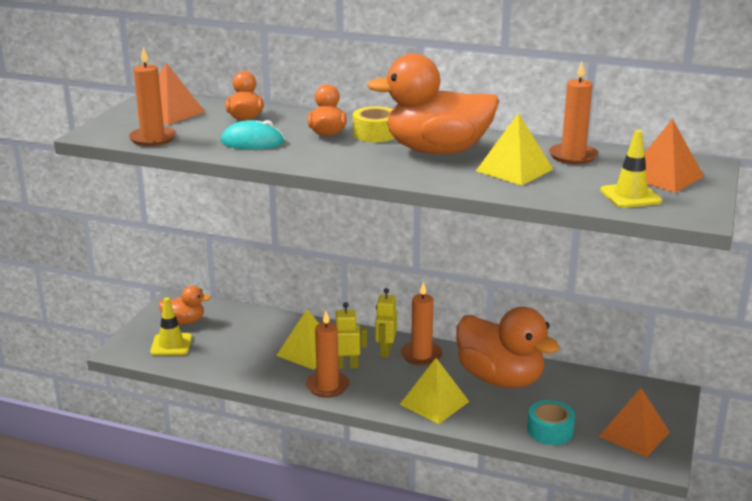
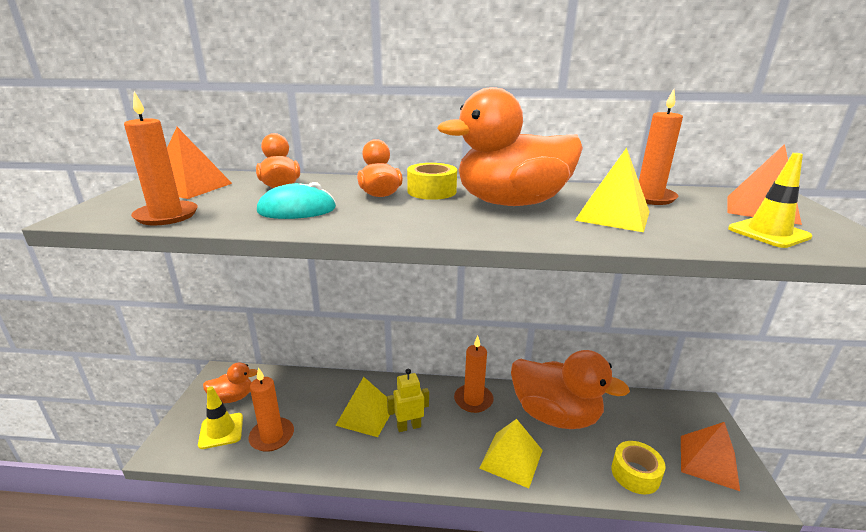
camera: 15 degrees left, 0 degrees up
orange candle [306,311,350,398] -> orange candle moved to [248,367,294,452]
yellow robot [375,288,397,358] -> none
turquoise tape [527,400,575,445] -> yellow tape [611,441,665,494]

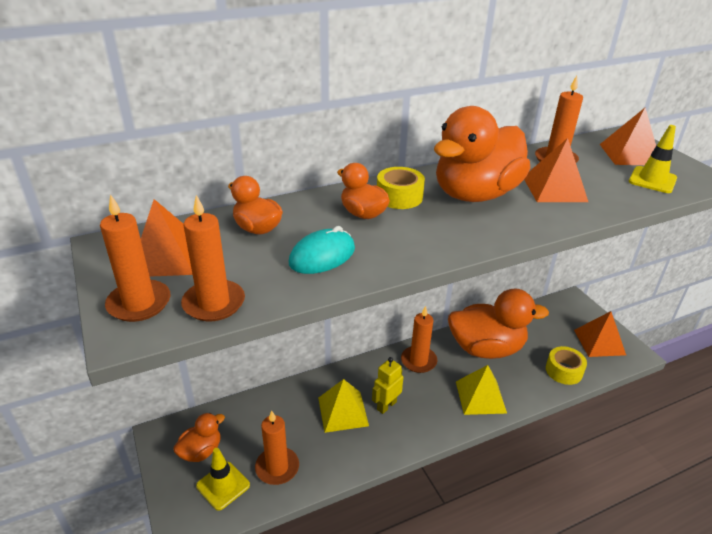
camera: 30 degrees left, 10 degrees up
yellow pyramid [575,148,650,232] -> orange pyramid [524,138,588,202]
none -> orange candle [100,194,170,322]

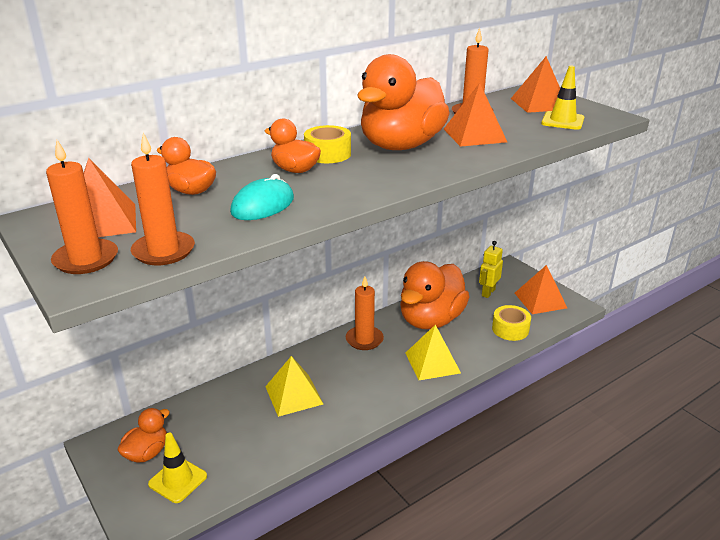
camera: 10 degrees left, 5 degrees down
orange candle [255,411,299,485] -> none
yellow robot [372,357,403,414] -> yellow robot moved to [479,241,503,298]
orange duck [448,289,549,359] -> orange duck turned 135 degrees clockwise [400,261,469,329]

